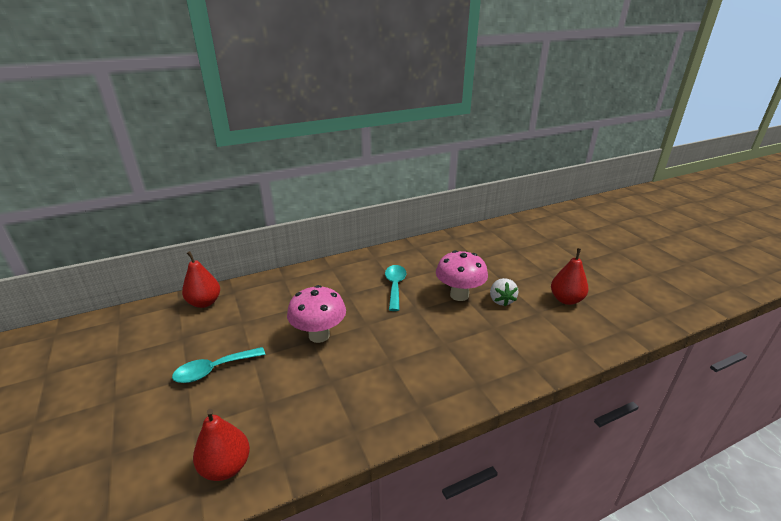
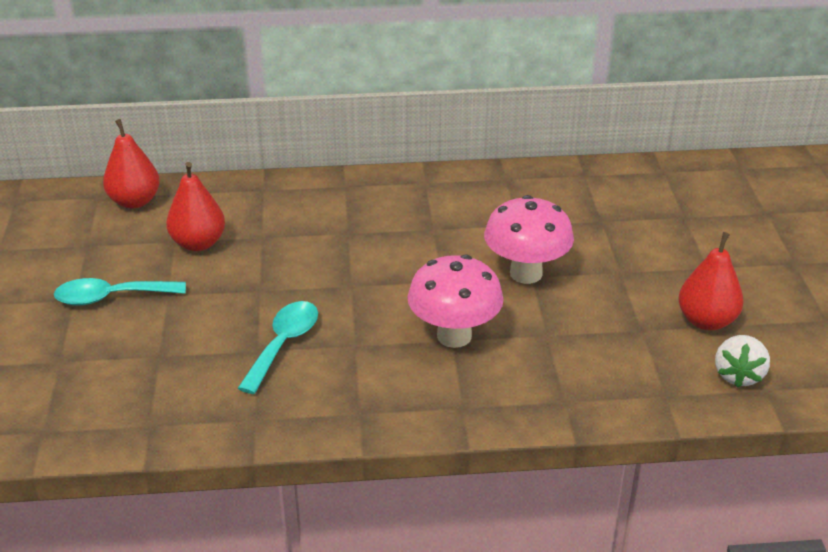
camera: 20 degrees right, 5 degrees up
red pear [193,409,250,481] -> red pear moved to [166,162,225,251]
pink mushroom [287,285,346,343] -> pink mushroom moved to [408,255,504,348]
turquoise spoon [385,265,407,311] -> turquoise spoon moved to [238,301,318,394]
white strawberry [490,278,518,306] -> white strawberry moved to [715,335,770,388]

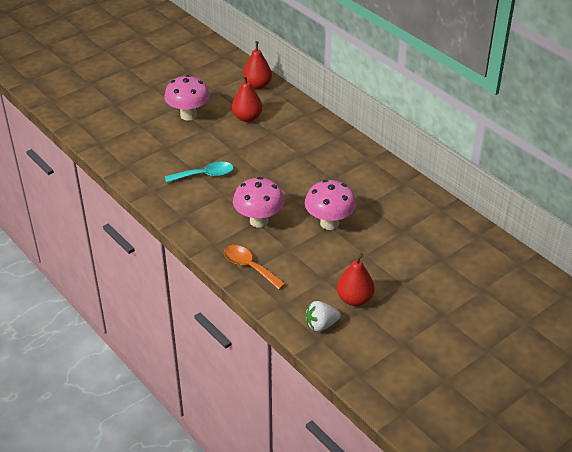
camera: 55 degrees right, 5 degrees up
turquoise spoon [54,278,186,305] -> pink mushroom [164,75,210,121]
none -> orange spoon [224,245,286,290]

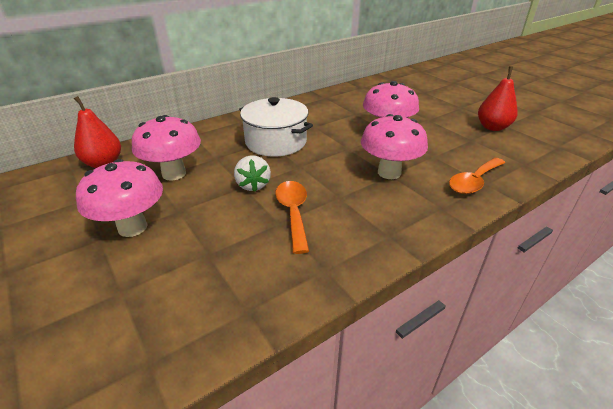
camera: 85 degrees left, 5 degrees down
turquoise spoon [165,162,233,183] -> orange spoon [275,181,309,254]
red pear [232,75,262,122] -> pink mushroom [132,115,201,181]
white strawberry [306,301,341,332] -> white strawberry moved to [234,155,271,192]
none -> white pot [239,97,313,156]

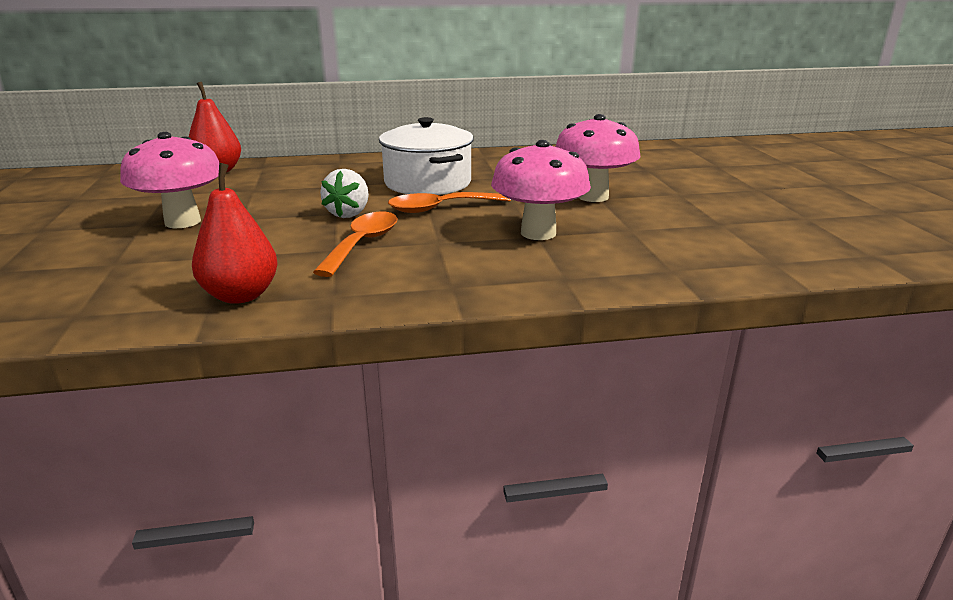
camera: 25 degrees right, 10 degrees down
pink mushroom [132,115,201,181] -> none
orange spoon [449,158,505,194] -> orange spoon moved to [388,192,511,213]
red pear [478,66,518,131] -> red pear moved to [192,163,278,304]

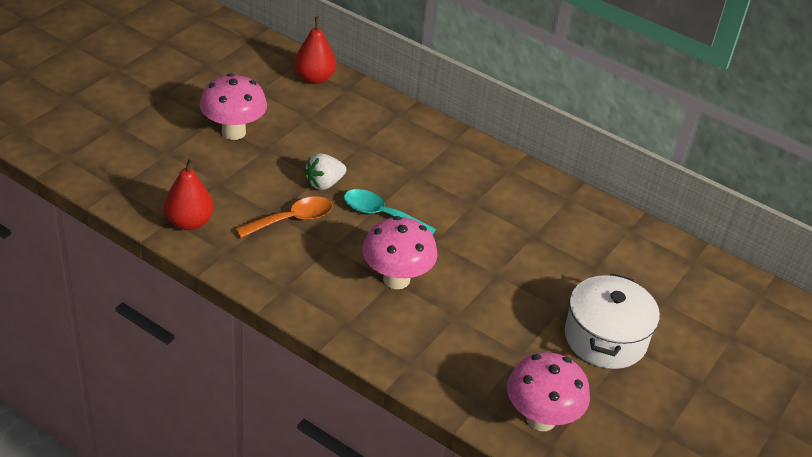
camera: 40 degrees right, 15 degrees up
white pot [379,117,474,195] -> white pot moved to [565,273,660,369]
orange spoon [388,192,511,213] -> turquoise spoon [344,189,436,234]
pink mushroom [556,114,641,202] -> pink mushroom moved to [507,352,590,431]

